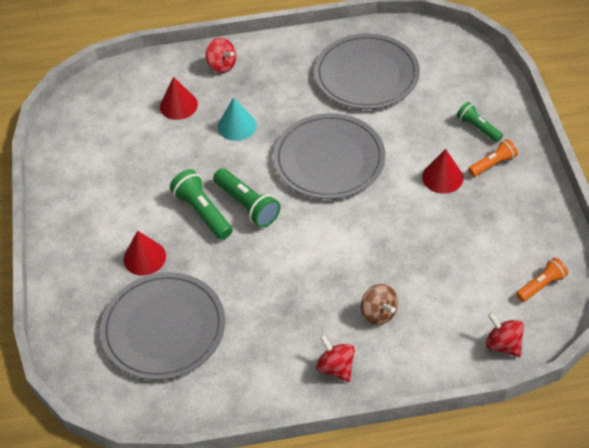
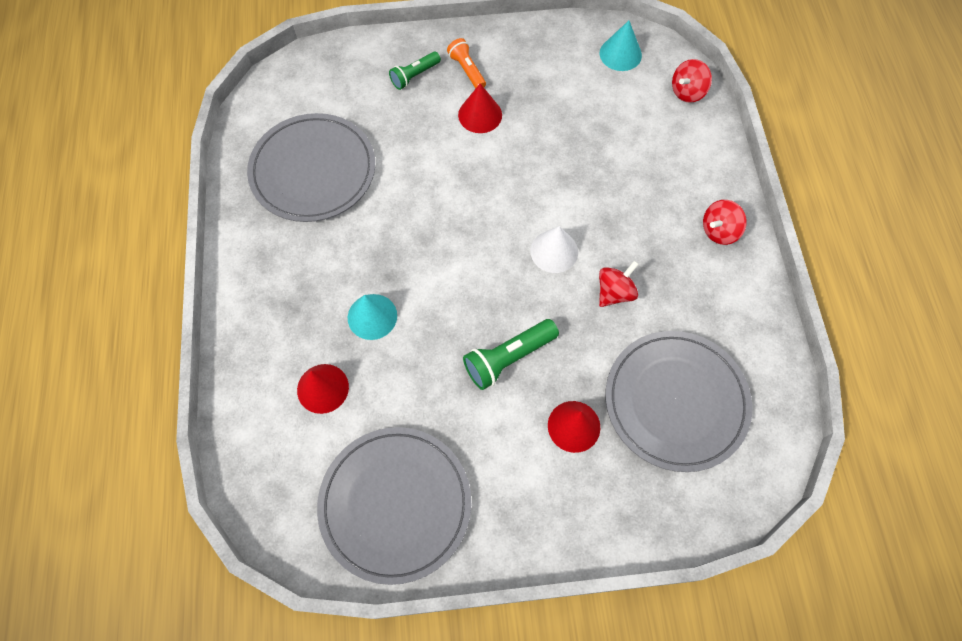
camera: 90 degrees left, 15 degrees up
red spinning top [206,38,236,73] -> red spinning top moved to [599,260,639,307]
green flashlight [213,168,280,228] -> none
grey plate [273,113,385,199] -> grey plate moved to [317,427,471,585]
brown spinning top [361,284,398,325] -> none
orange flashlight [516,258,568,302] -> turquoise cone [600,21,642,71]
none -> white cone [530,226,578,273]

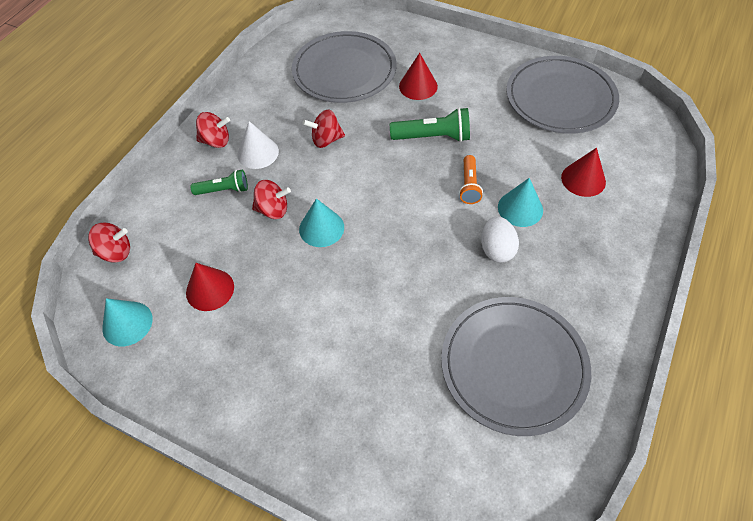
camera: 145 degrees left, 10 degrees down
green flashlight [389,52,441,90] -> green flashlight moved to [191,170,248,195]
orange flashlight [447,38,486,89] -> orange flashlight moved to [459,155,483,204]
red cone [458,83,502,133] -> red cone moved to [186,263,234,311]
white cone [530,226,578,273] -> white cone moved to [237,121,279,169]
none -> red spinning top [252,180,291,219]
none -> turquoise cone [299,198,344,247]
none -> white egg [481,216,519,262]

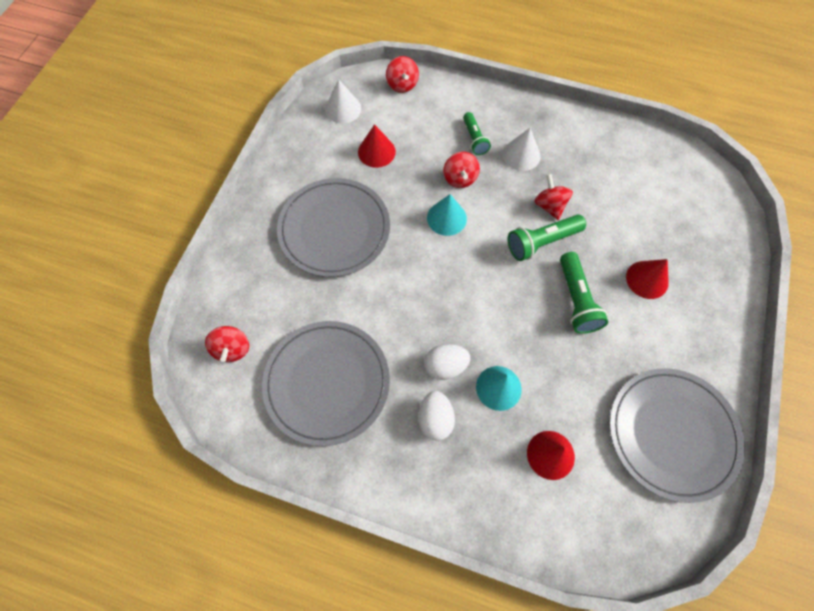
camera: 80 degrees right, 10 degrees up
turquoise cone [102,298,153,346] -> white cone [325,79,361,123]
red spinning top [196,112,230,148] -> red spinning top moved to [205,326,249,362]
grey plate [292,31,397,103] -> grey plate moved to [277,178,390,277]
orange flashlight [459,155,483,204] -> none
none -> white egg [418,391,455,441]
none -> green flashlight [508,215,586,261]

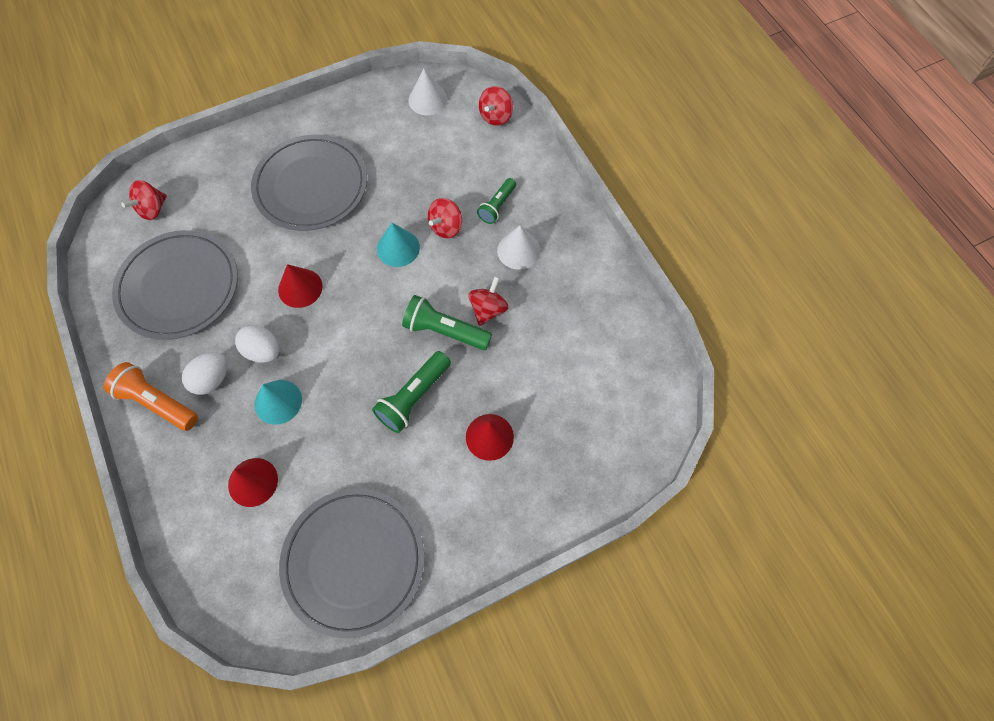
camera: 45 degrees right, 0 degrees up
red cone [358,124,396,168] -> red cone moved to [278,264,323,308]
none -> orange flashlight [104,362,198,431]

